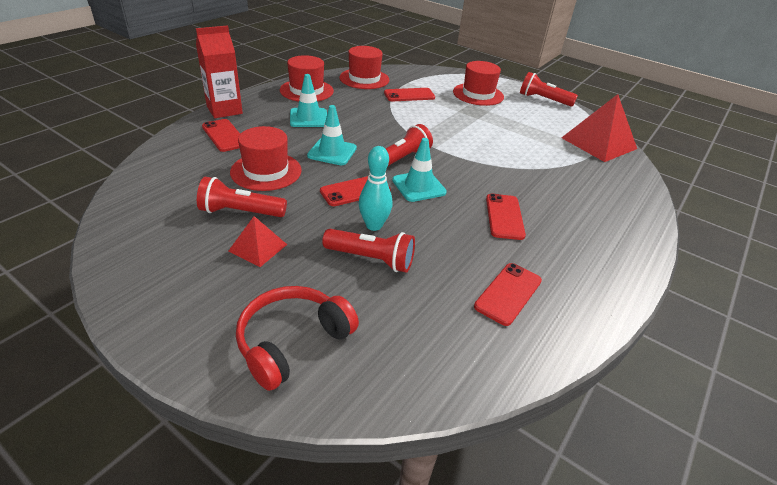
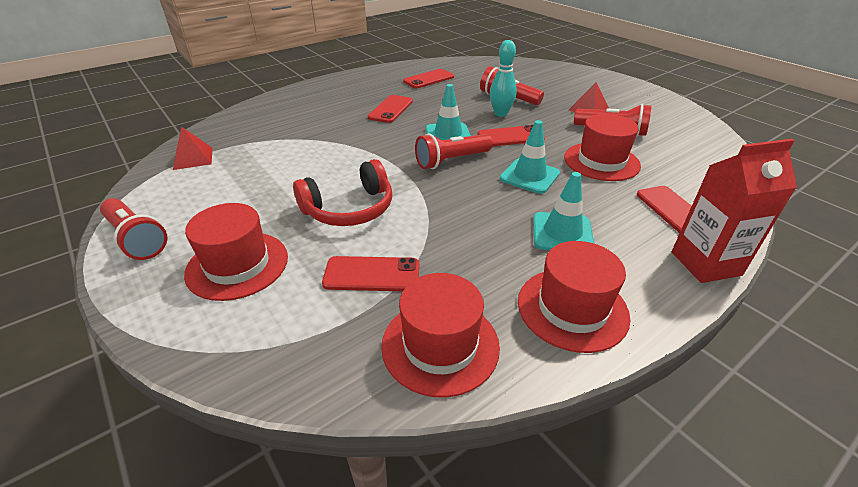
camera: 160 degrees left, 0 degrees up
red headphones [236,286,359,391] -> red headphones moved to [293,159,392,226]
red pyramid [561,94,637,162] -> red pyramid [173,127,213,170], size x0.53

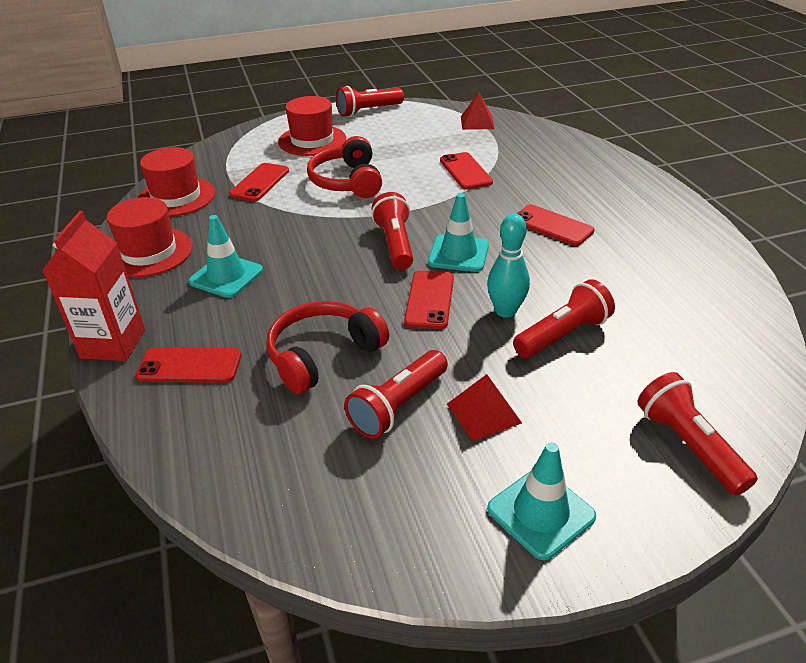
camera: 110 degrees right, 0 degrees up
red phone [403,69,454,88] -> red phone moved to [440,152,493,190]
turquoise traffic cone [500,120,560,194] -> turquoise traffic cone moved to [487,442,596,560]
red hat [564,114,641,181] -> red headphones [266,301,389,394]
none -> red flashlight [638,372,758,496]

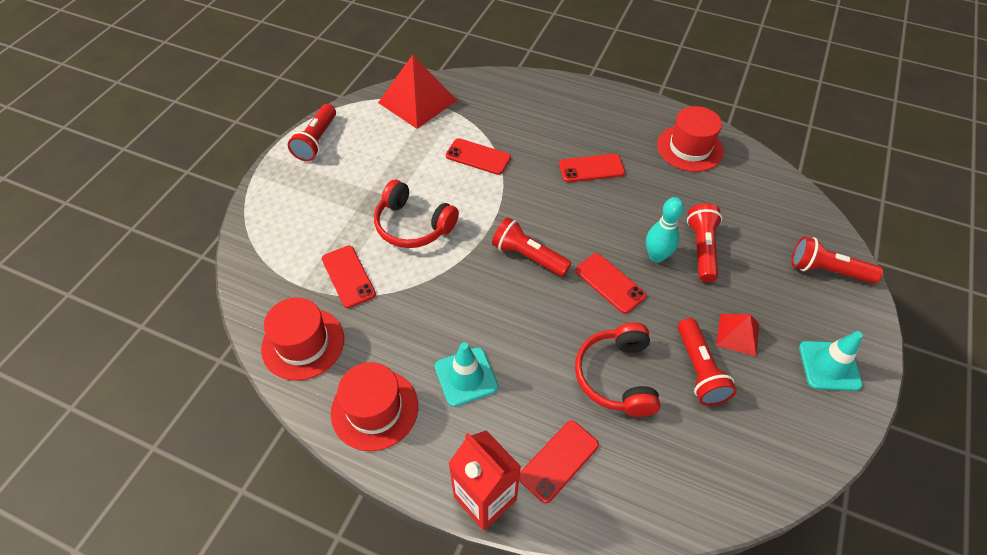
camera: 50 degrees left, 15 degrees up
red hat [278,96,346,156] -> red hat moved to [657,106,724,172]
turquoise traffic cone [428,193,489,272] -> none
red pyramid [461,93,495,130] -> red pyramid [378,55,458,129], size x1.88

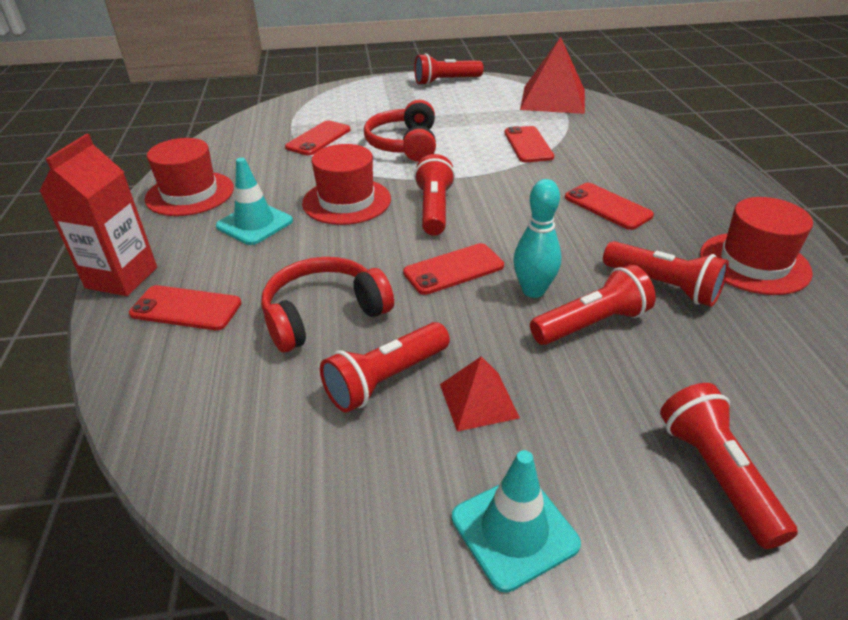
camera: 60 degrees right, 15 degrees down
red hat [261,297,344,381] -> red hat moved to [302,144,391,225]
red phone [575,253,646,314] -> red phone turned 45 degrees clockwise [403,243,504,295]
none -> red flashlight [603,241,729,307]

